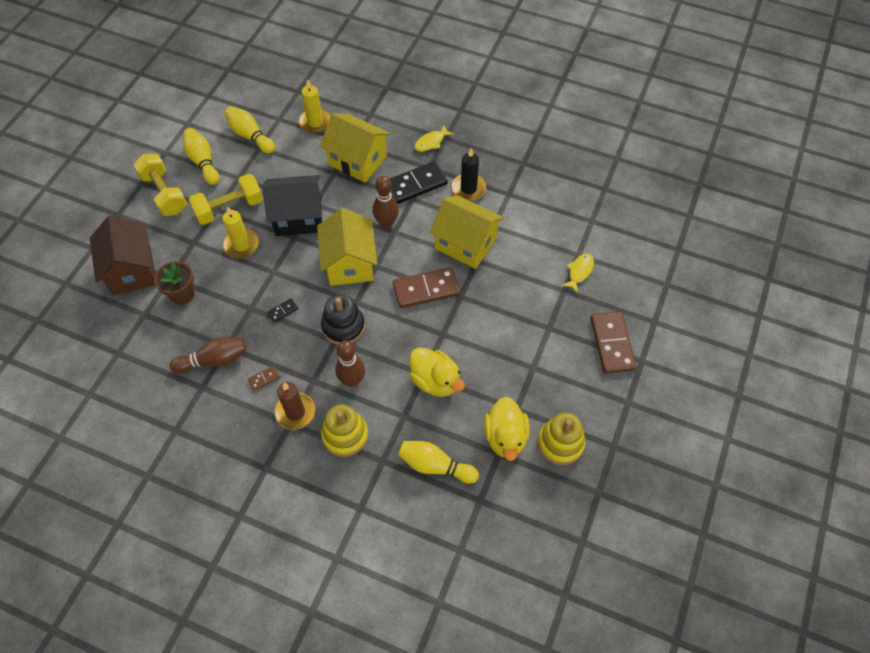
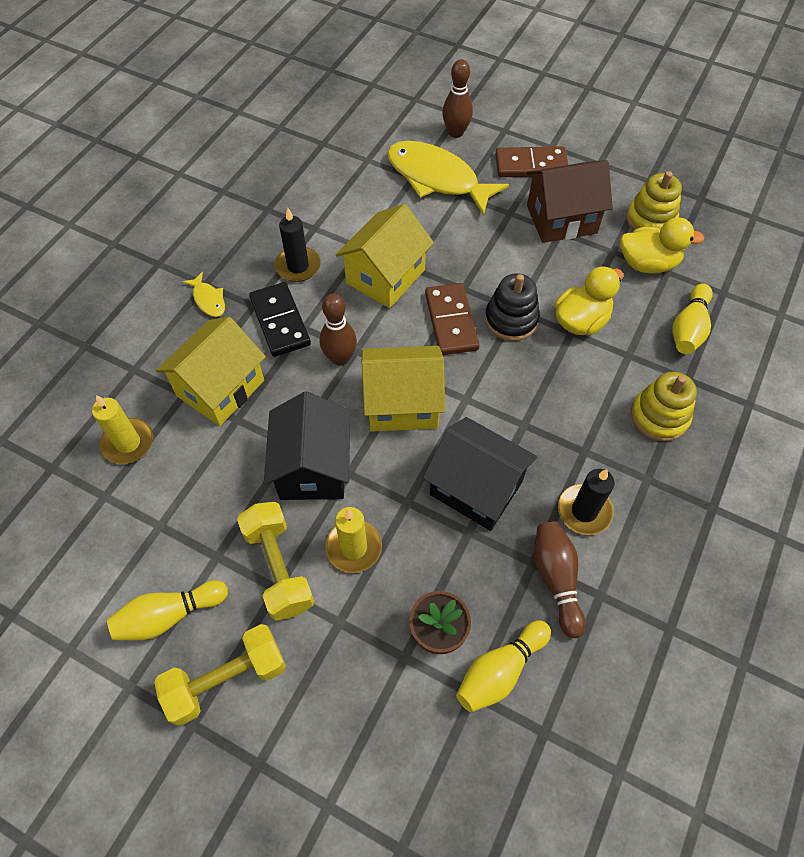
camera: 85 degrees left, 0 degrees up
brown house [90,216,155,296] -> brown house moved to [527,160,613,243]
yellow bowling pin [224,106,275,154] -> yellow bowling pin moved to [456,621,551,712]
brown domino [248,366,280,391] -> black candle [558,469,615,535]
black domino [267,298,298,323] -> black house [423,417,537,531]
brown candle [275,382,315,430] -> none
black stacking toy [321,294,365,345] -> black stacking toy moved to [485,273,540,341]
brown bowling pin [335,340,365,387] -> brown bowling pin moved to [442,59,473,138]
yellow fish [562,253,594,293] -> yellow fish [387,141,509,216], size x2.31

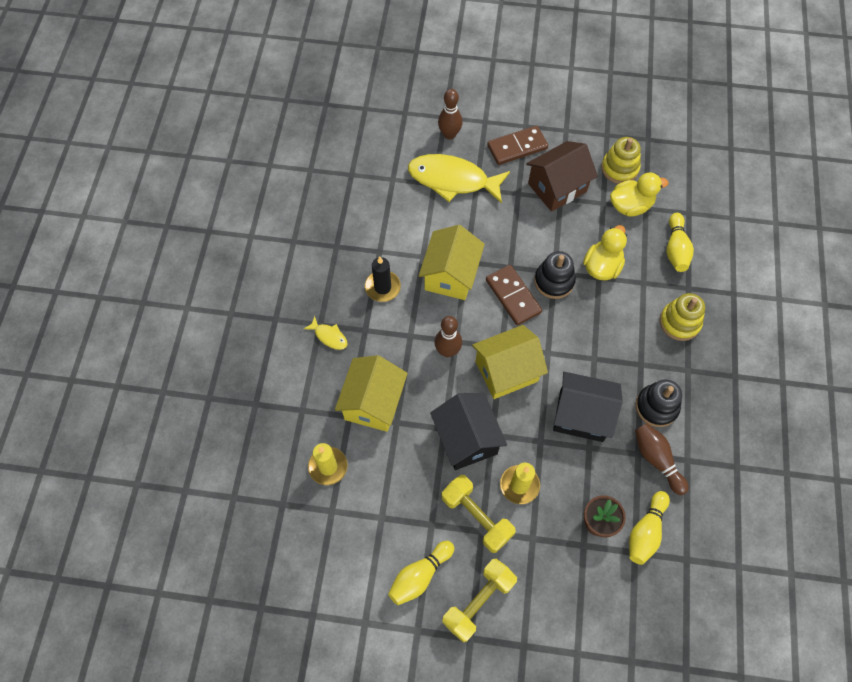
camera: 20 degrees left, 5 degrees up
black domino [249,282,311,357] -> none
black candle [558,469,615,535] -> black stacking toy [636,379,682,427]

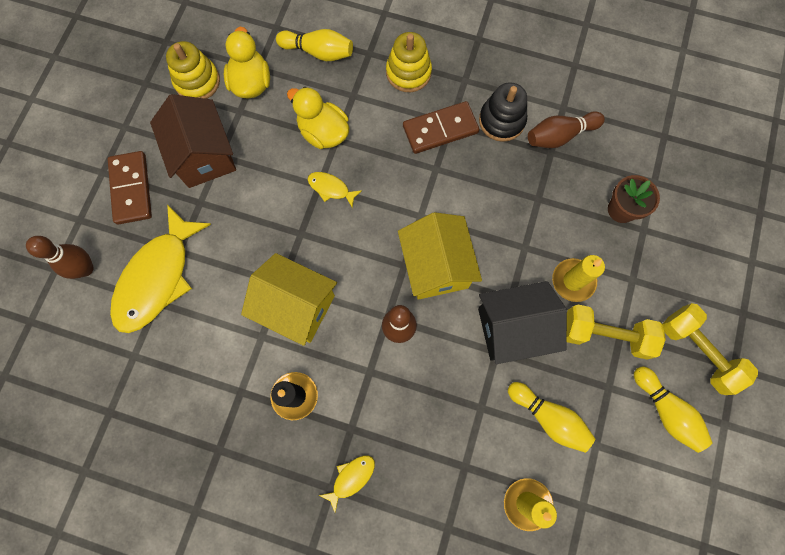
camera: 80 degrees left, 10 degrees up
yellow house [335,355,408,432] -> none
yellow dumbbell [442,475,516,553] -> yellow dumbbell turned 45 degrees clockwise [566,305,666,359]
brown domino [486,265,542,325] -> brown domino moved to [403,101,479,154]
black stacking toy [534,251,576,299] -> yellow fish [307,172,362,208]
black house [553,372,623,442] -> none
yellow bowling pin [629,491,670,565] -> yellow bowling pin moved to [508,382,595,453]

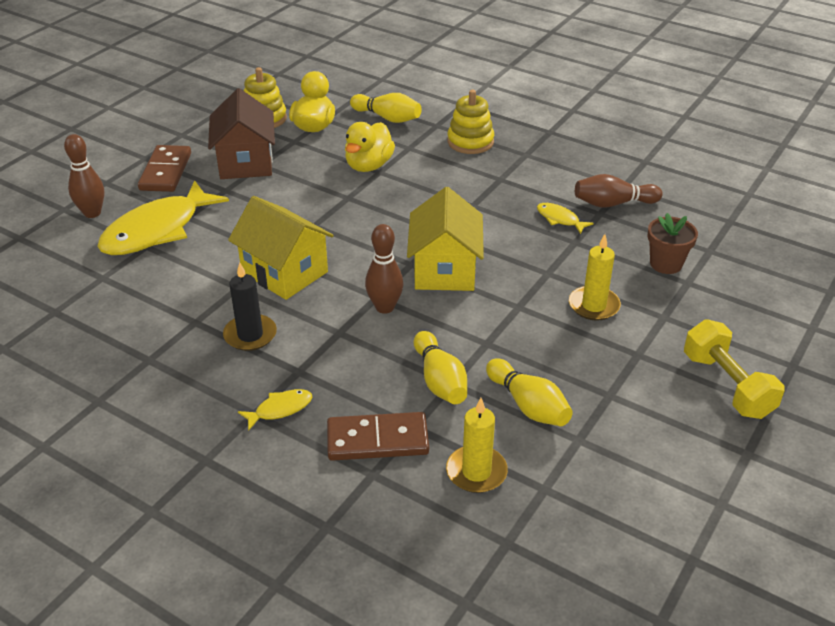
camera: 15 degrees right, 35 degrees down
yellow duck [287,87,349,149] -> yellow duck turned 120 degrees counterclockwise [345,122,395,172]
yellow fish [307,172,362,208] -> yellow fish moved to [537,203,594,234]
brown domino [403,101,479,154] -> brown domino moved to [327,412,429,461]
black house [478,281,567,364] -> none
black stacking toy [479,82,527,142] -> none
yellow dumbbell [566,305,666,359] -> none
yellow bowling pin [634,366,713,453] -> yellow bowling pin moved to [414,331,467,404]

